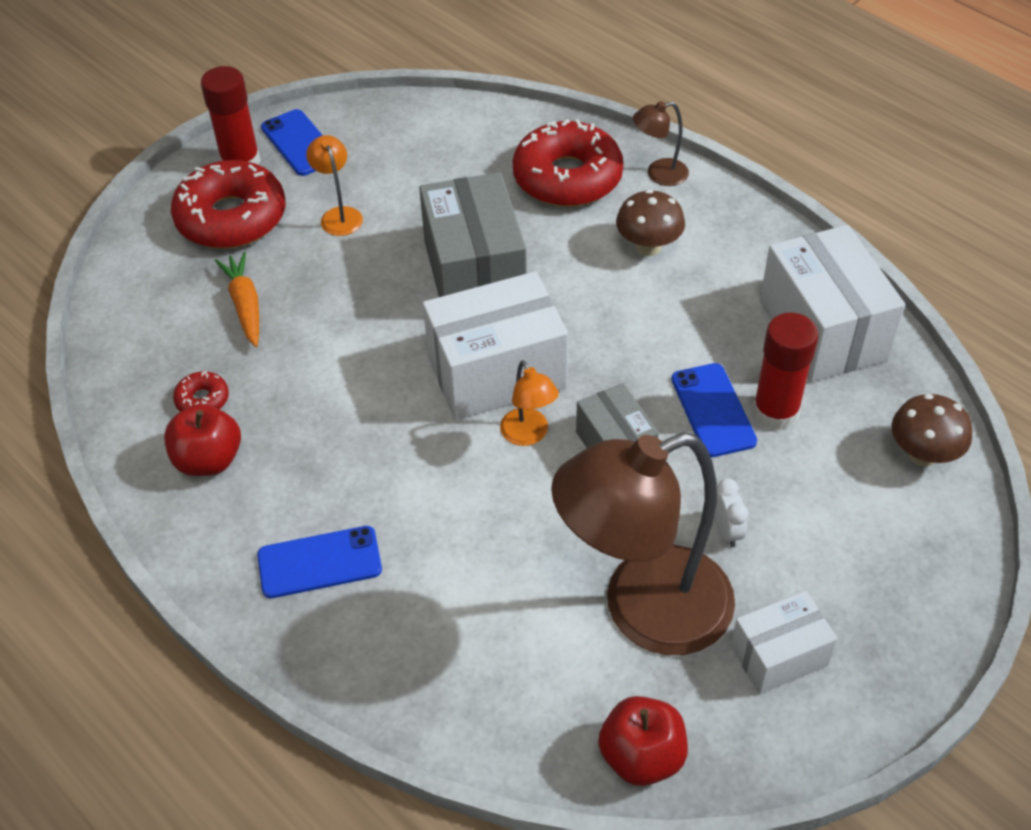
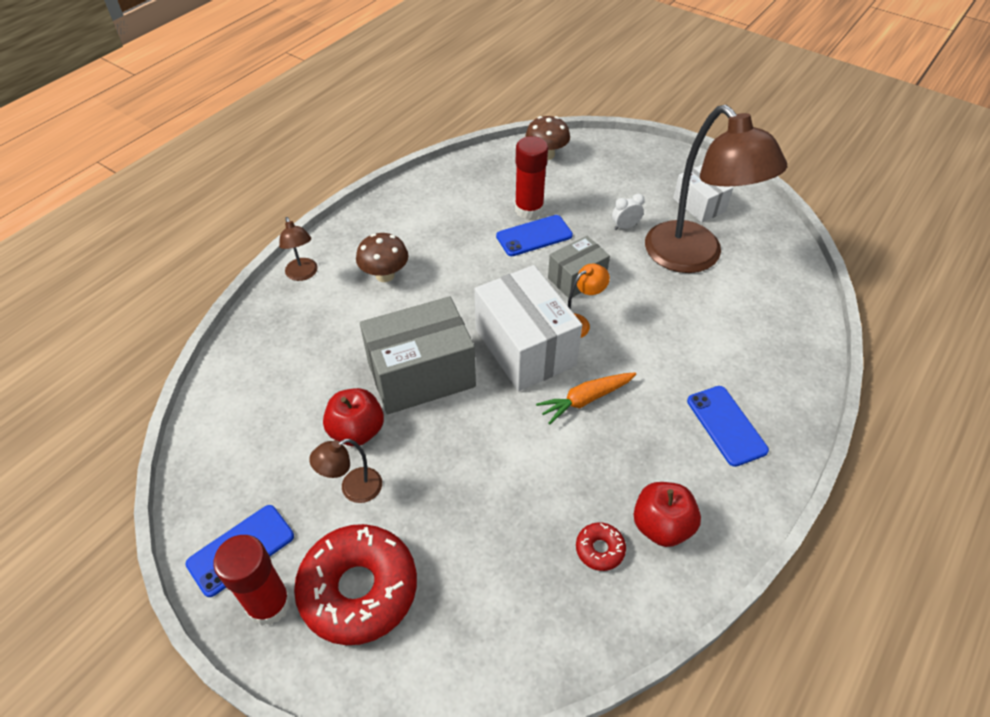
camera: 100 degrees left, 0 degrees up
orange carrot [215,252,259,347] -> orange carrot moved to [536,372,636,424]
orange lamp [306,135,363,236] -> brown lamp [309,439,382,503]
red donut [512,119,624,207] -> none
red apple [598,696,688,786] -> red apple moved to [323,388,384,446]
white box [760,225,905,382] -> none

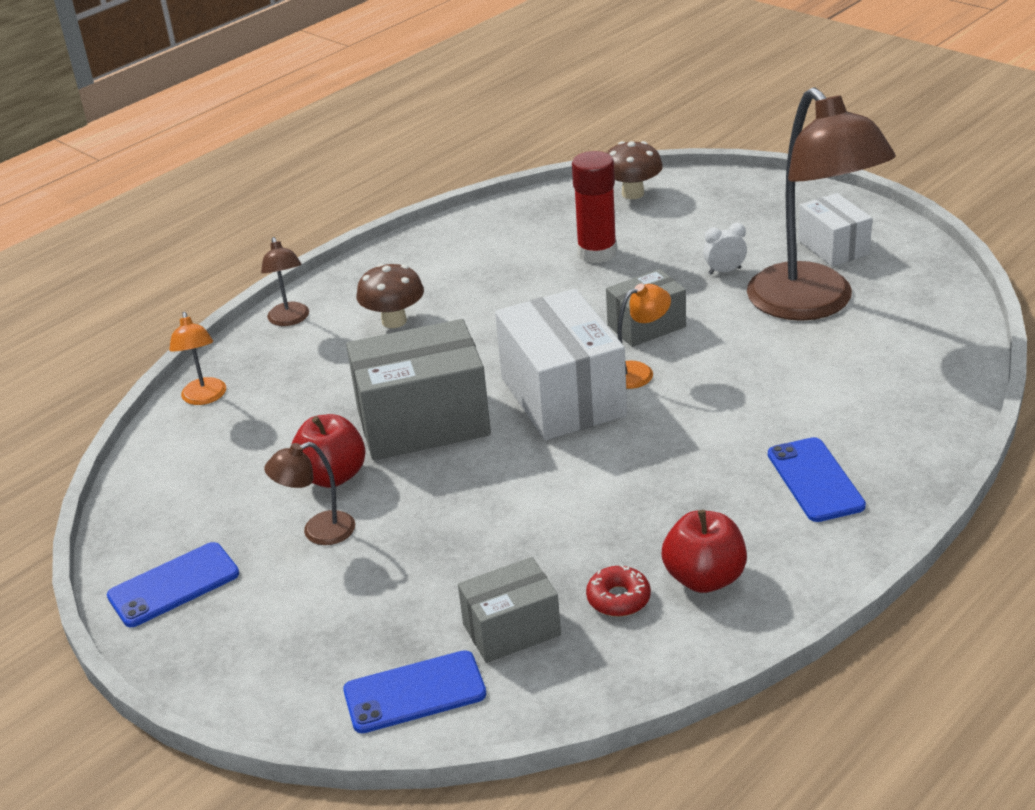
camera: 10 degrees right, 15 degrees down
red glue stick [213,535,291,626] -> none
red donut [294,524,417,645] -> none
blue phone [496,215,573,256] -> blue phone moved to [343,650,486,733]
orange carrot [536,372,636,424] -> none
none -> orange lamp [169,312,226,405]
none -> grey box [458,557,561,663]

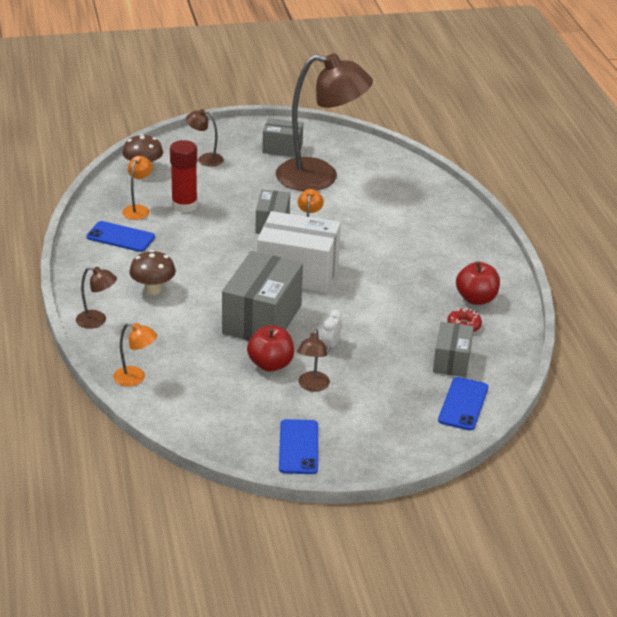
camera: 60 degrees left, 0 degrees up
white clock [703,223,747,274] -> white clock moved to [322,309,342,352]
blue phone [768,437,866,522] -> blue phone moved to [87,221,155,252]
white box [798,193,873,267] -> grey box [262,118,303,157]
none -> orange lamp [122,156,153,220]
none -> brown lamp [186,109,224,167]

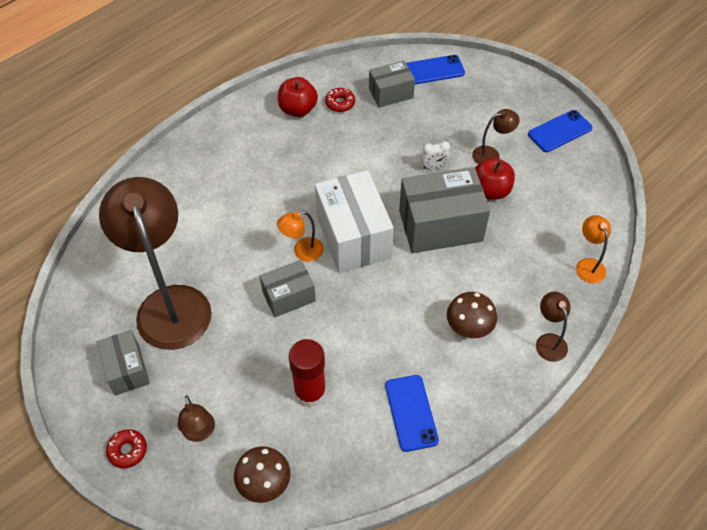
camera: 120 degrees left, 20 degrees up
orange lamp [122,156,153,220] -> none
none -> red donut [106,429,147,468]

